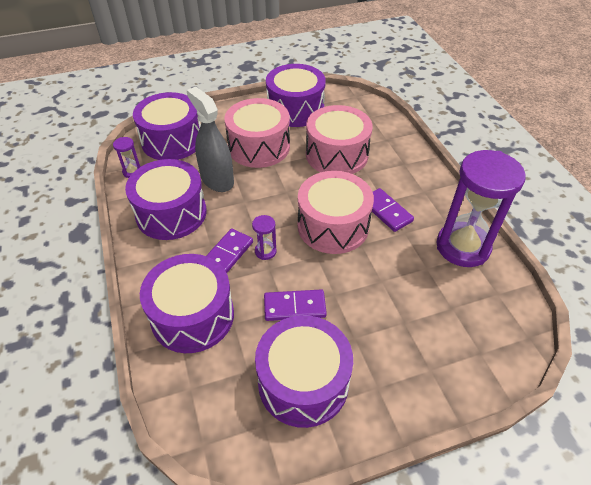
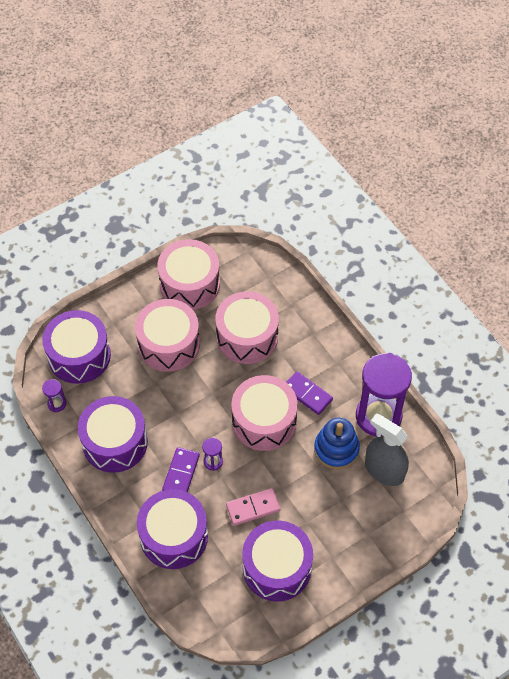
camera: 15 degrees left, 10 degrees up
grey spray bottle [186,87,234,192] -> grey spray bottle moved to [365,413,409,486]
purple domino [264,289,327,321] -> pink domino [226,488,280,526]
purple drum [266,64,326,127] -> pink drum [157,239,220,310]
none -> blue stacking toy [314,418,360,469]

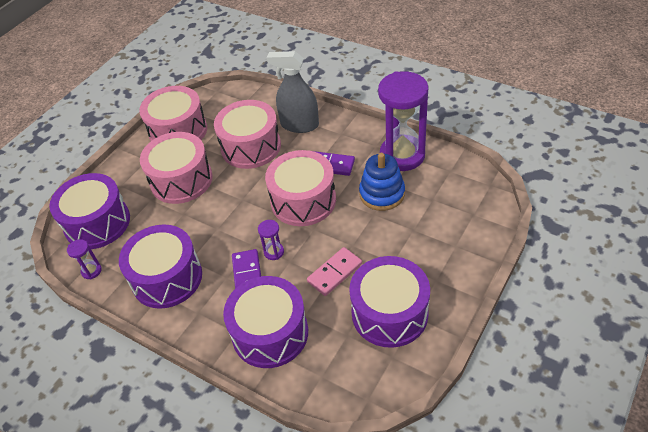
camera: 20 degrees left, 10 degrees down
grey spray bottle [365,413,409,486] -> grey spray bottle moved to [267,51,319,133]

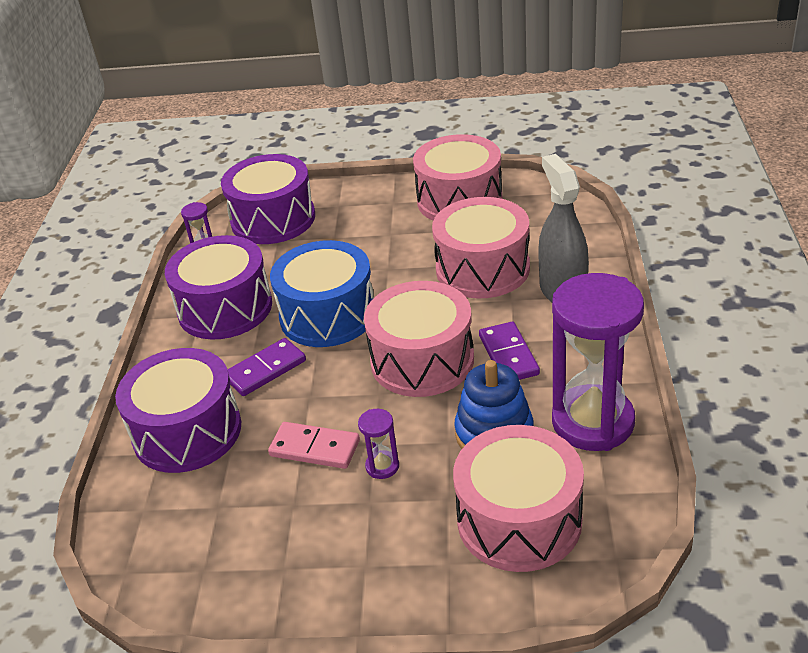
camera: 60 degrees right, 10 degrees down
pink drum [140,132,213,204] -> pink drum moved to [453,425,584,572]
purple hourglass [258,220,284,260] -> purple hourglass moved to [358,409,399,479]
purple drum [349,256,430,348] -> none
none -> blue drum [270,240,374,347]

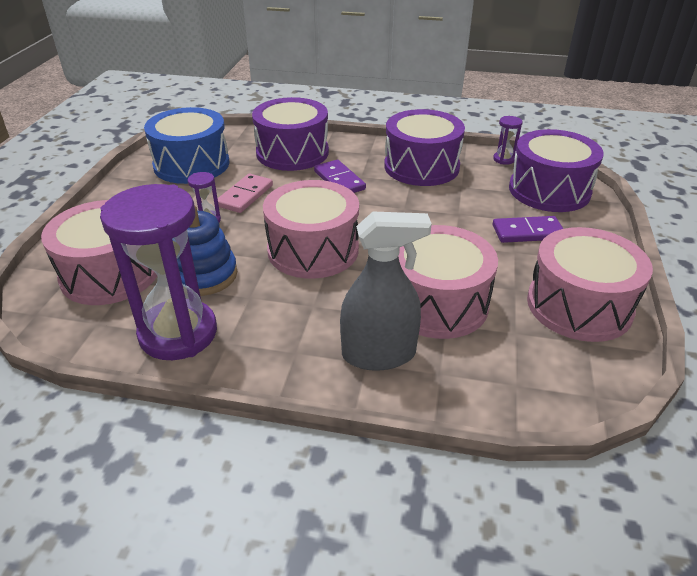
camera: 95 degrees right, 0 degrees up
blue drum [270,240,374,347] -> blue drum moved to [144,107,229,184]
purple domino [479,322,540,380] -> purple domino moved to [493,216,563,243]

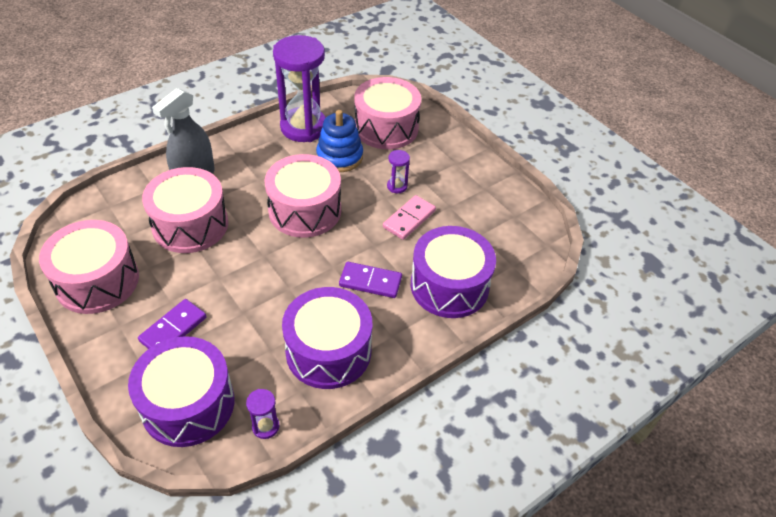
camera: 130 degrees right, 10 degrees up
blue drum [144,107,229,184] -> none
pink domino [217,174,273,213] -> pink domino turned 60 degrees clockwise [383,195,436,240]

